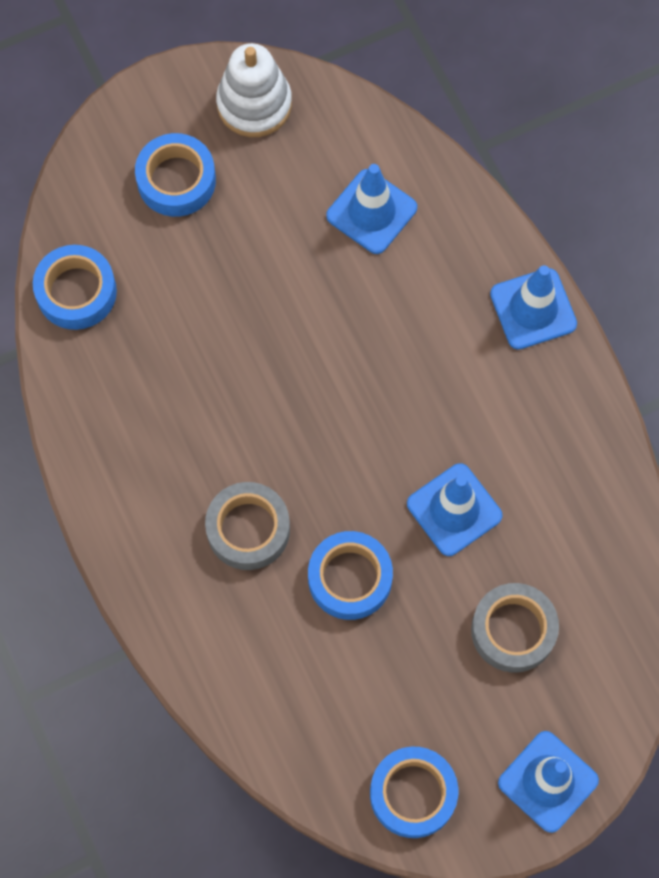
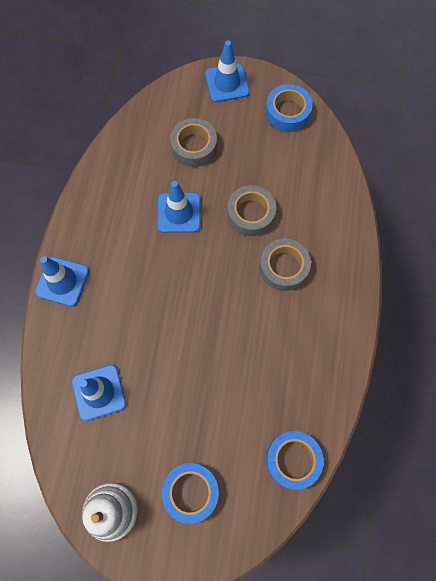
camera: 145 degrees left, 0 degrees up
blue tape [308,531,393,620] -> grey tape [227,185,276,236]

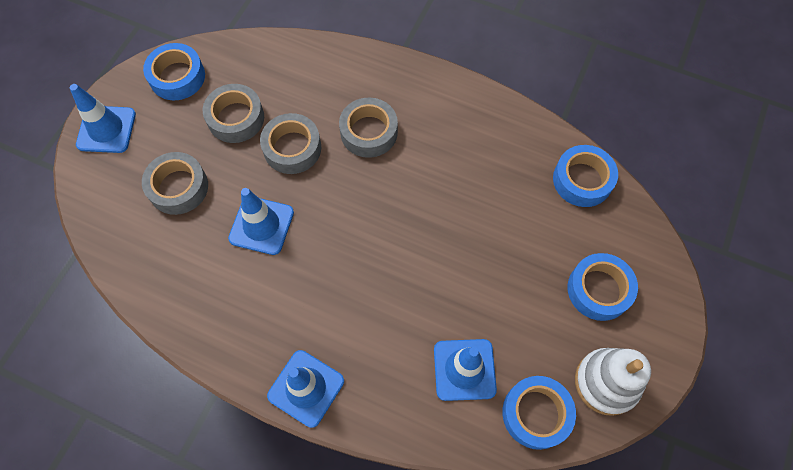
camera: 75 degrees left, 5 degrees down
none -> grey tape [203,84,264,143]
none -> blue tape [502,376,576,450]

